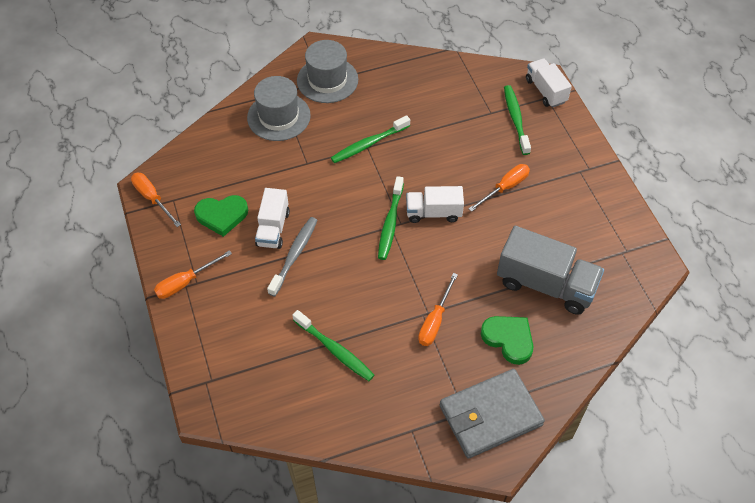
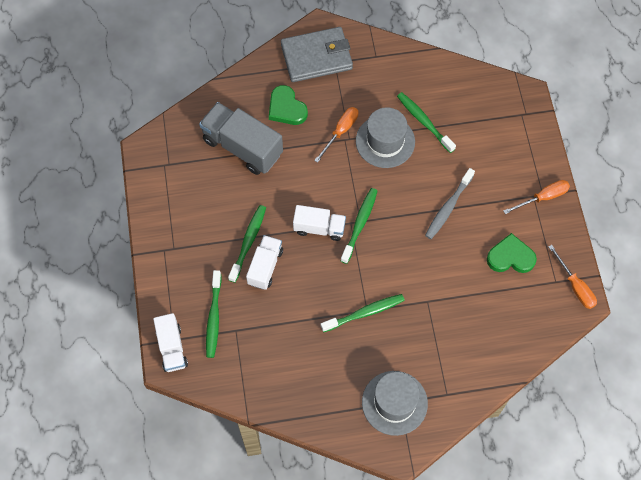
camera: 170 degrees left, 10 degrees up
grey hat [247,76,311,141] -> grey hat moved to [356,107,415,168]
white truck [255,188,290,249] -> white truck moved to [246,235,283,290]
orange screwdriver [468,164,530,212] -> green toothbrush [228,205,266,283]

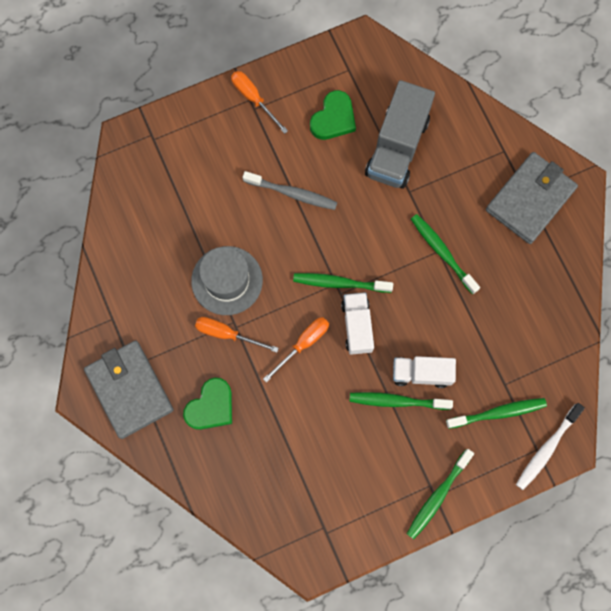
camera: 105 degrees left, 10 degrees up
white truck [153,313,188,372] -> white toothbrush [516,403,585,490]
grey truck [199,102,283,175] -> grey truck moved to [365,80,435,189]
grey hat [362,371,428,436] -> grey wallet [486,152,578,244]
green toothbrush [397,92,456,153] -> green toothbrush moved to [407,449,474,539]
green heart [487,233,537,273] -> green heart turned 135 degrees counterclockwise [310,90,356,140]
orange screwdriver [549,245,597,309] -> orange screwdriver moved to [263,317,329,383]

